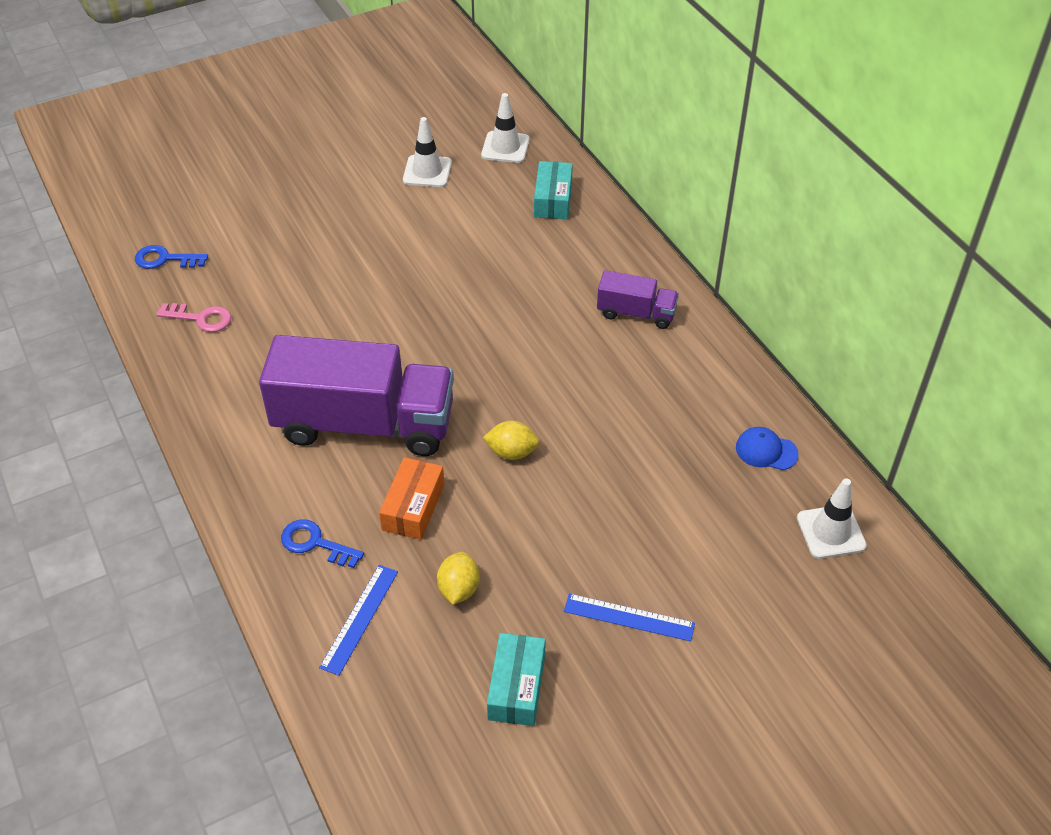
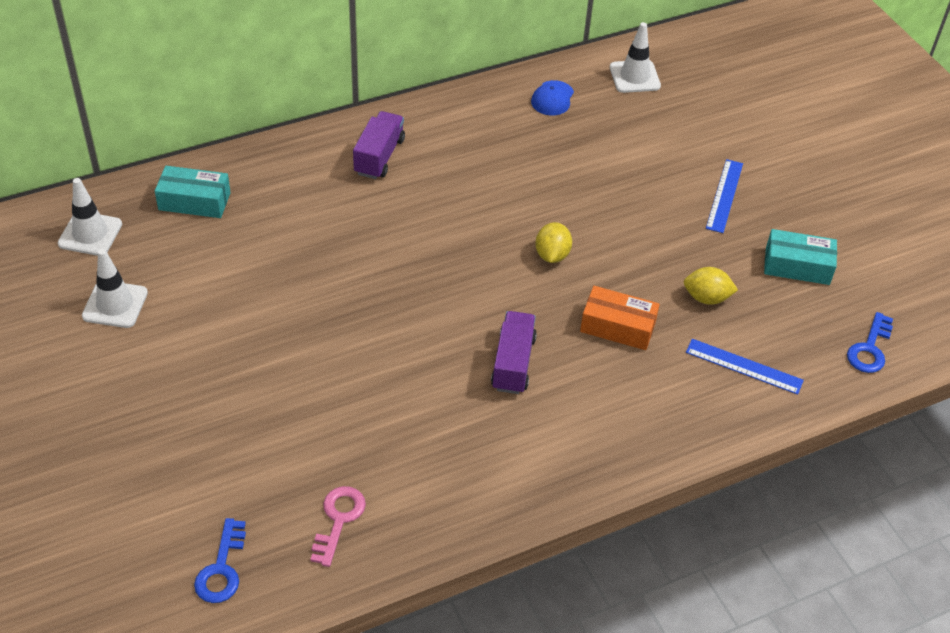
camera: 90 degrees left, 0 degrees up
purple truck [259,335,454,456] -> purple truck [491,311,537,394], size x0.47
blue key [281,519,364,568] -> blue key moved to [847,312,893,373]

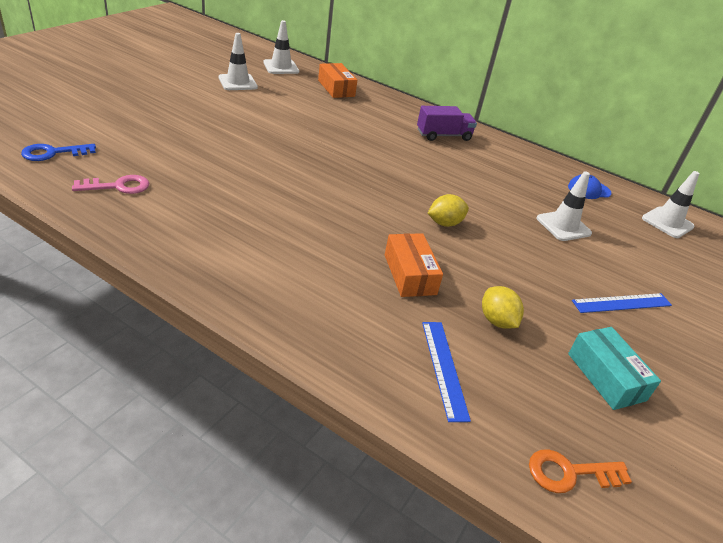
camera: 55 degrees right, 10 degrees down
turquoise box [155,166,231,218] -> orange box [318,63,357,98]
purple truck [491,311,537,394] -> none
blue key [847,312,893,373] -> orange key [529,449,632,493]
none -> white traffic cone [537,172,592,241]

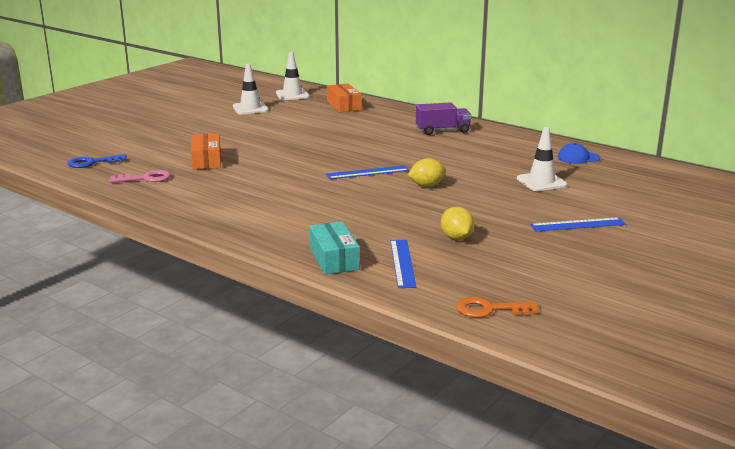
camera: 10 degrees right, 15 degrees down
orange box [385,233,443,297] -> orange box moved to [191,133,221,169]
turquoise box [568,327,661,410] -> turquoise box moved to [309,221,360,274]
white traffic cone [642,171,699,238] -> none
none -> blue ruler [326,165,409,179]

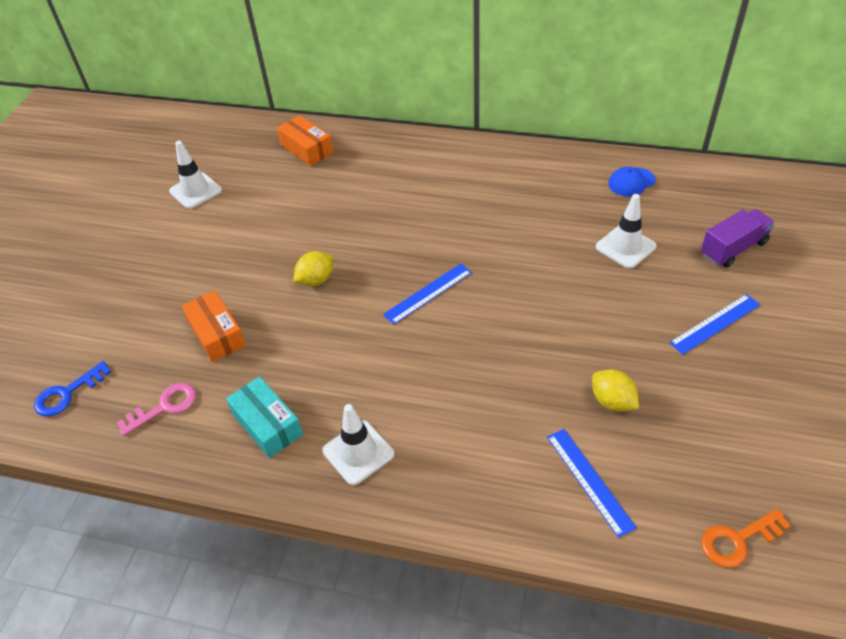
camera: 20 degrees left, 25 degrees up
white traffic cone [276,52,310,100] -> white traffic cone moved to [323,404,394,485]
turquoise box [309,221,360,274] -> turquoise box moved to [226,376,303,458]
yellow lemon [408,158,446,187] -> yellow lemon moved to [293,251,333,287]
purple truck [416,102,472,135] -> purple truck moved to [701,209,775,268]

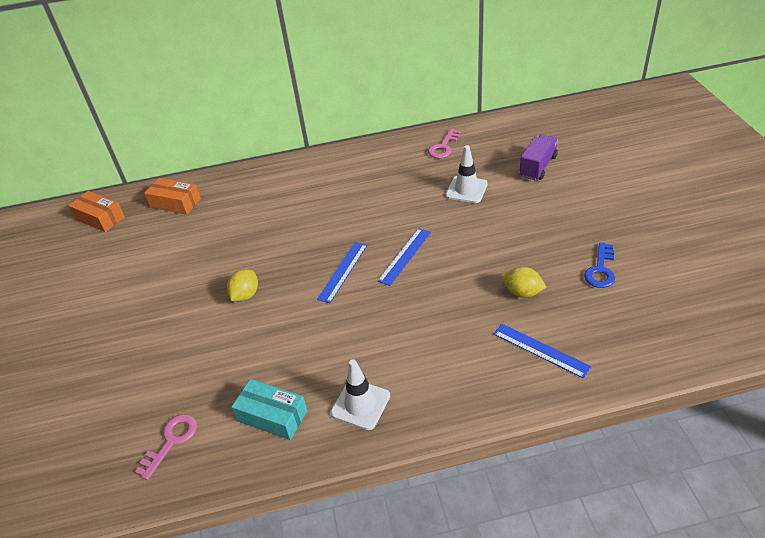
camera: 25 degrees left, 5 degrees down
blue key [34,361,111,417] -> blue key moved to [584,242,615,288]
white traffic cone [169,141,222,209] -> none
orange box [182,290,246,362] -> orange box moved to [68,191,125,232]
blue cap [608,167,656,197] -> pink key [428,129,460,158]
blue ruler [669,294,760,355] -> blue ruler moved to [378,228,431,286]
orange key [701,509,791,568] -> none

